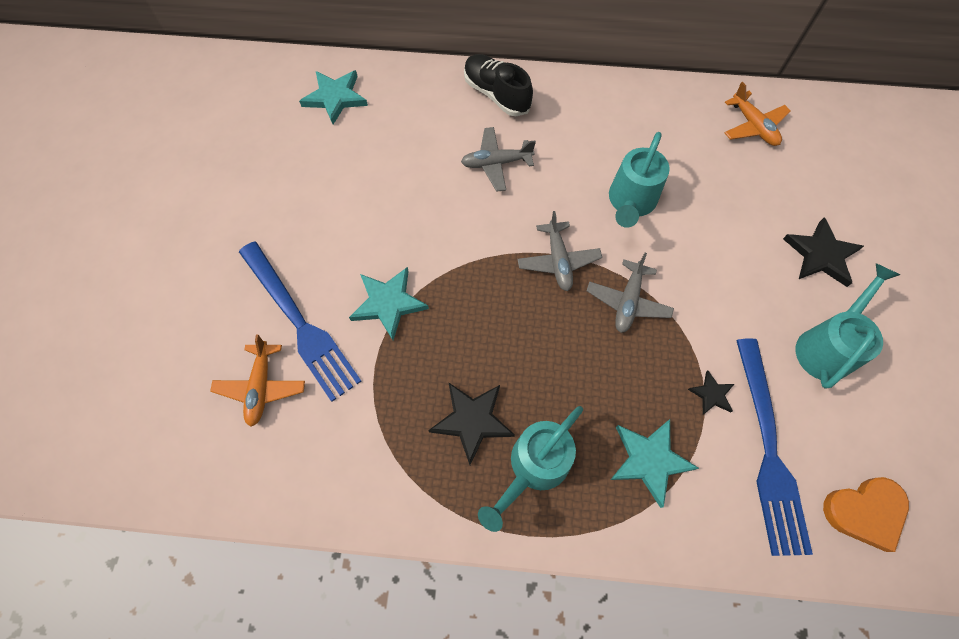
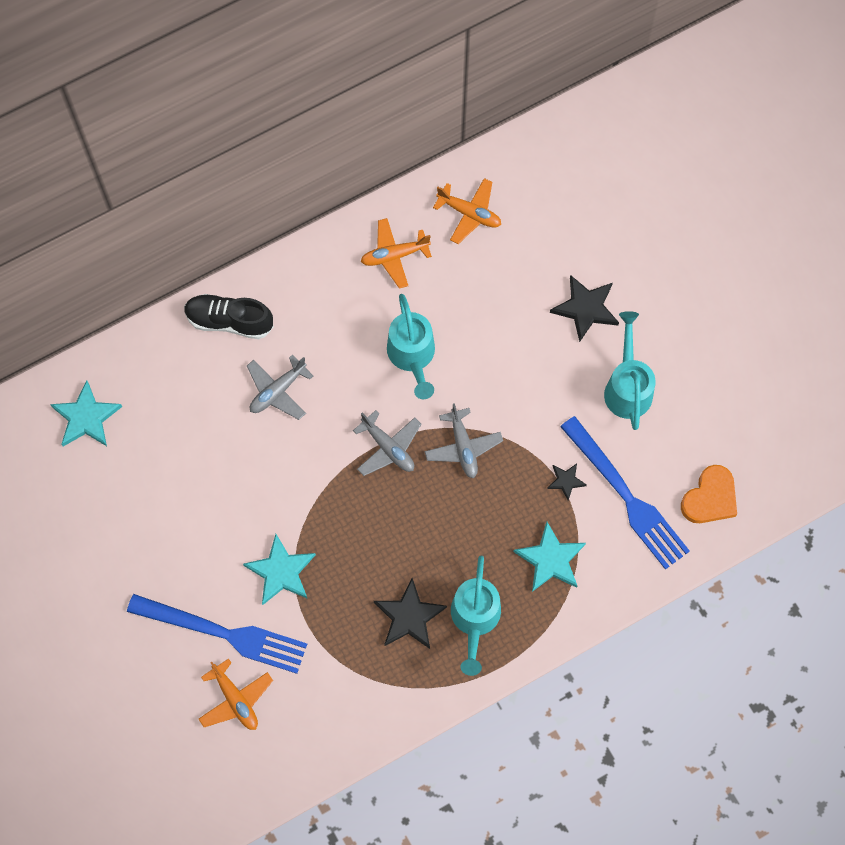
camera: 35 degrees left, 5 degrees up
none -> orange plane [361,218,432,289]

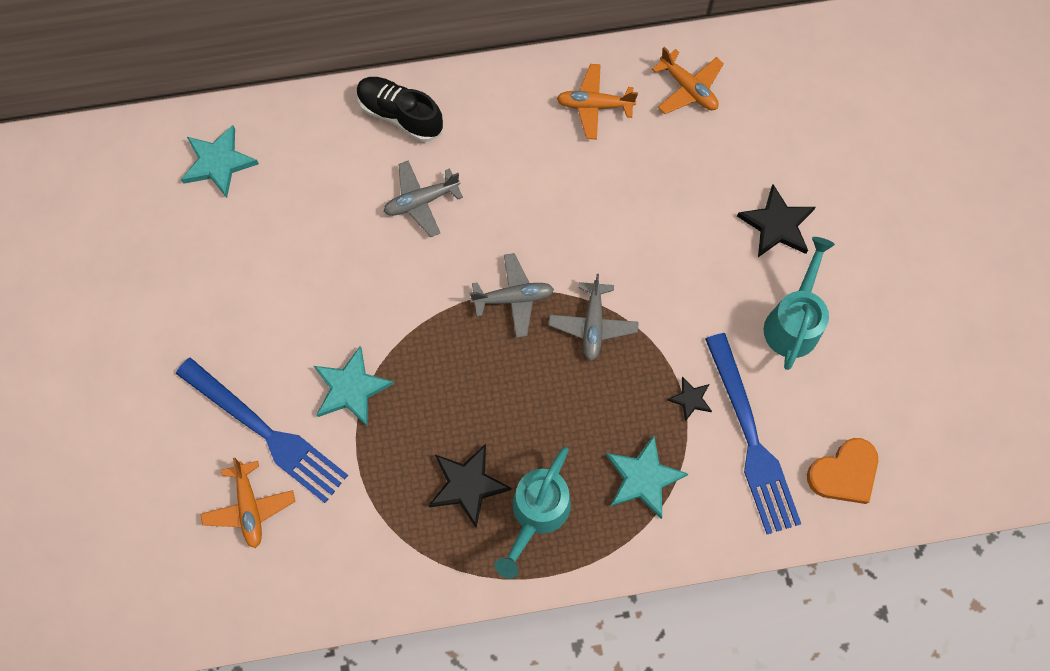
camera: 20 degrees right, 0 degrees up
grey plane [353,410,421,476] -> grey plane turned 75 degrees counterclockwise [470,253,554,338]
turquoise watering can [387,294,435,399] -> none

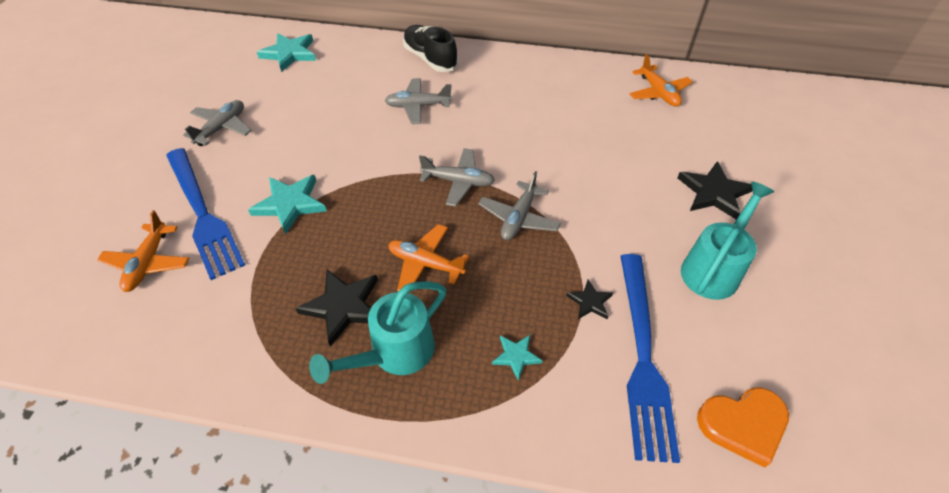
camera: 20 degrees right, 20 degrees down
orange plane [556,64,638,139] -> orange plane moved to [388,224,469,293]
turquoise star [606,435,688,519] -> turquoise star [492,335,543,381], size x0.55
none -> grey plane [183,100,252,146]

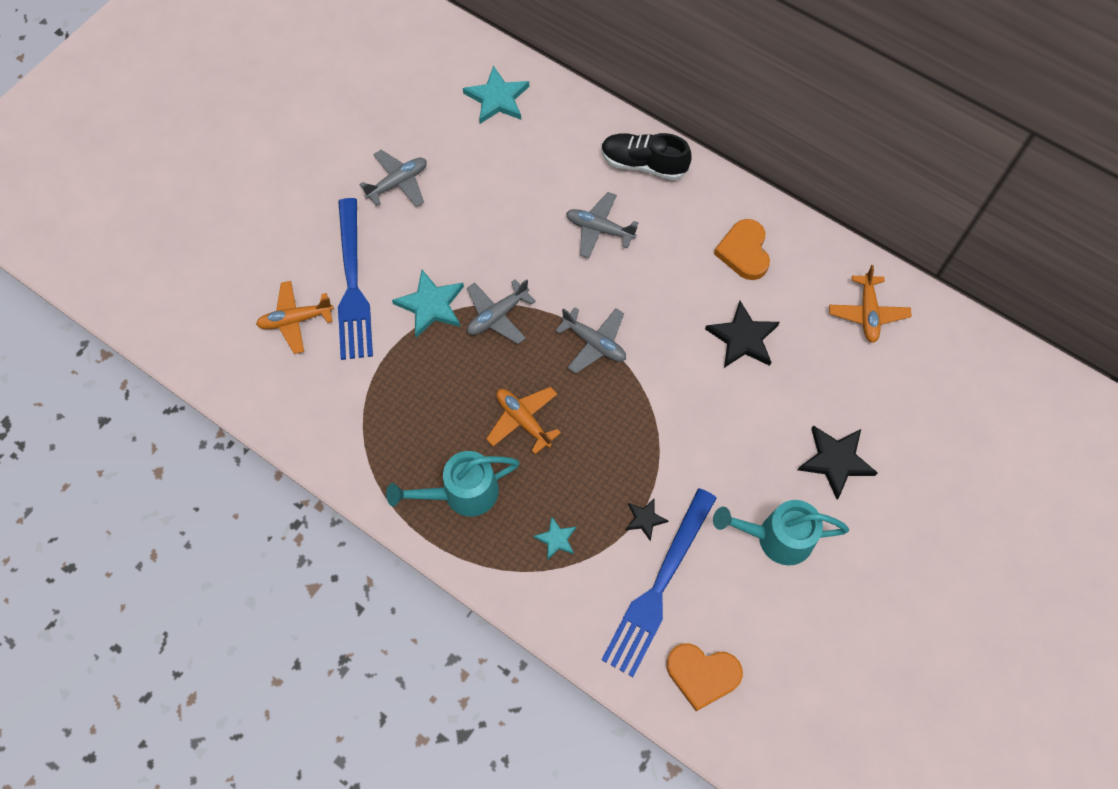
camera: 25 degrees right, 15 degrees up
orange plane [97,210,190,292] -> orange plane turned 45 degrees clockwise [256,281,334,354]
black star [295,269,378,347] -> black star moved to [705,301,780,368]
black shoe [403,25,458,72] -> black shoe turned 60 degrees counterclockwise [601,133,692,180]
grey plane [478,171,561,240] -> grey plane moved to [467,279,536,344]
turquoise watering can [681,181,774,300] -> turquoise watering can turned 150 degrees counterclockwise [713,500,849,565]
none -> orange heart [714,219,770,280]

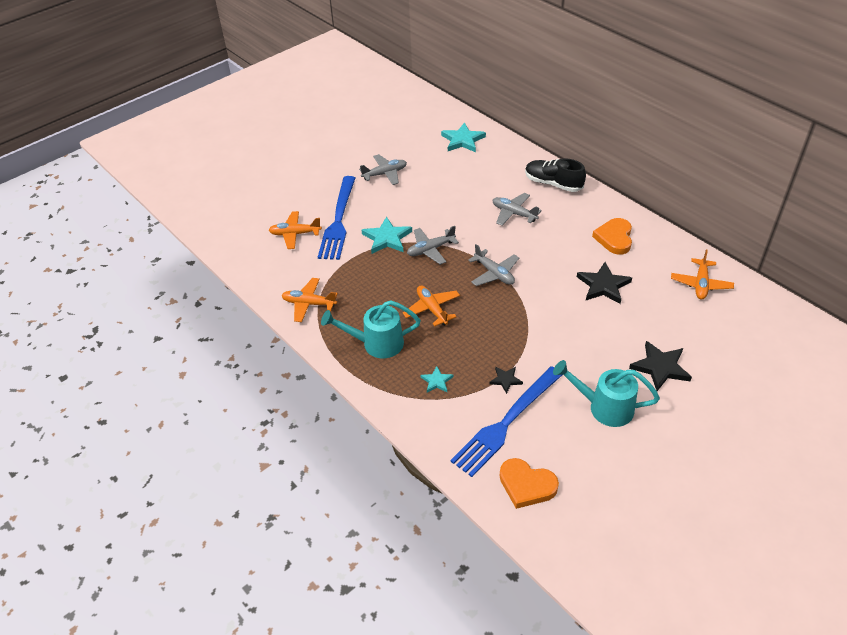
camera: 15 degrees right, 20 degrees down
none -> orange plane [281,278,338,322]

